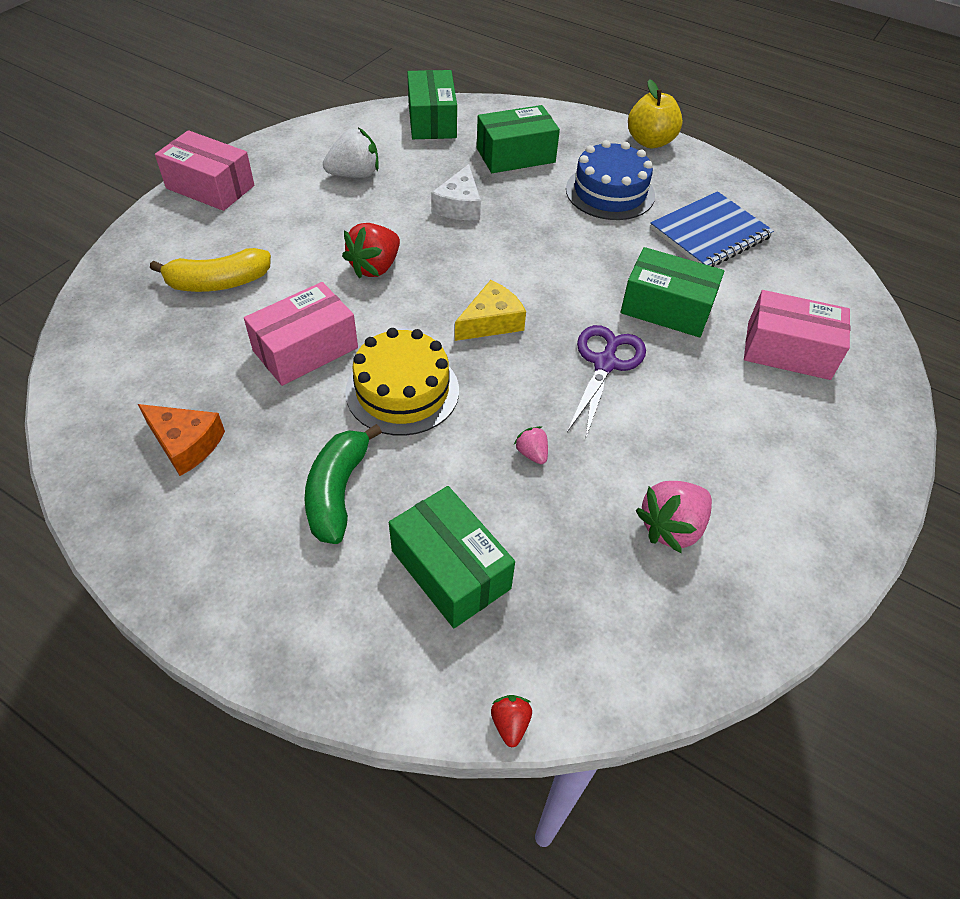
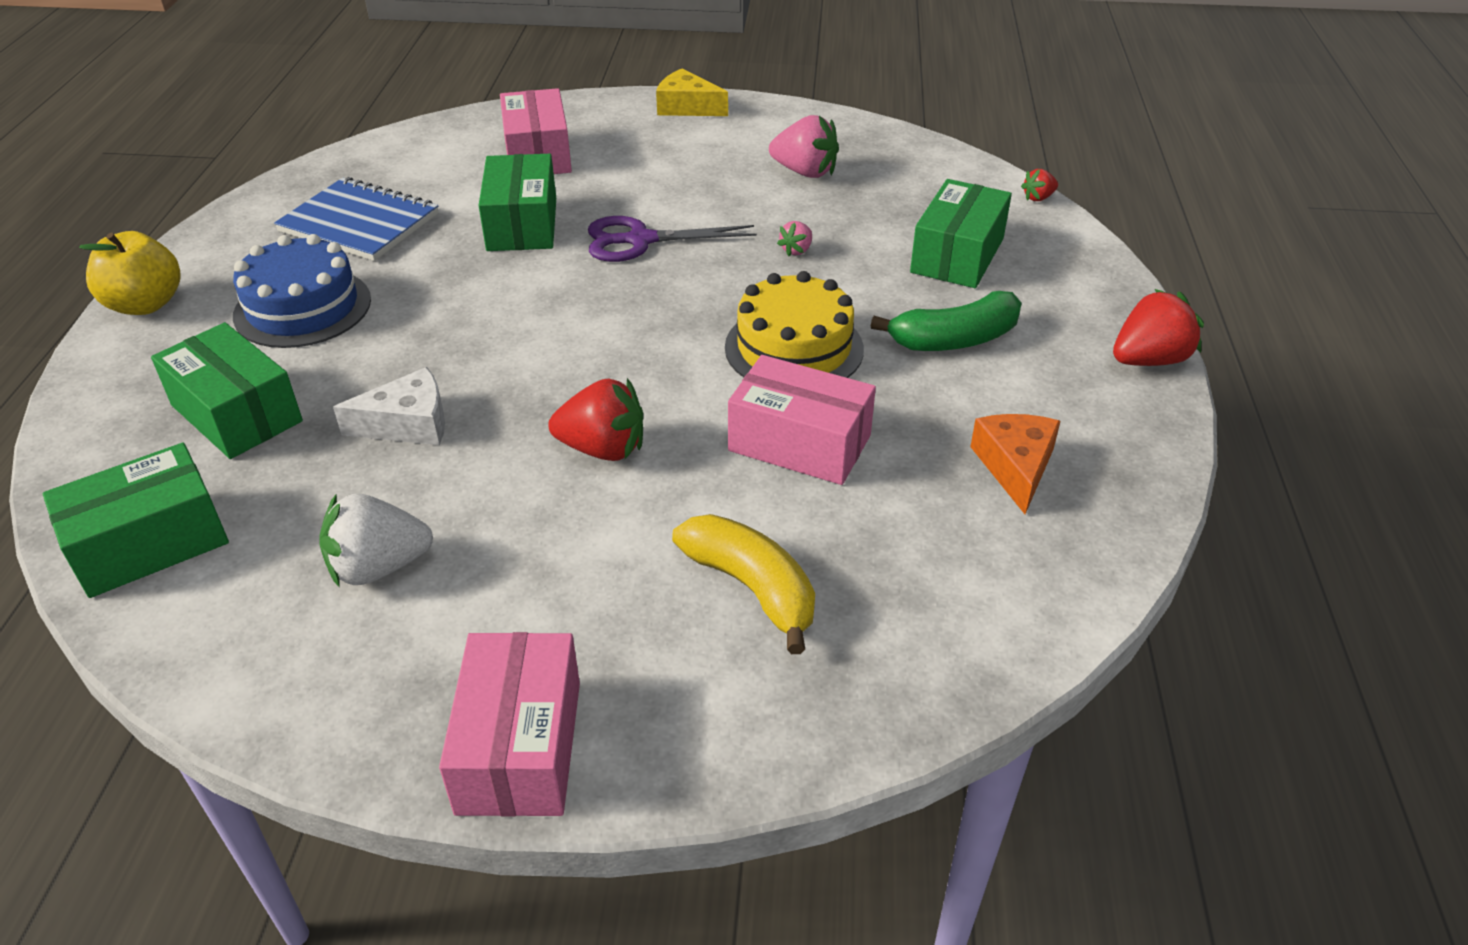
camera: 115 degrees left, 10 degrees down
white strawberry [323,127,379,178] -> white strawberry turned 60 degrees counterclockwise [319,494,433,587]
yellow cheese [455,280,526,341] -> yellow cheese moved to [656,68,728,116]
none -> red strawberry [1113,289,1204,366]

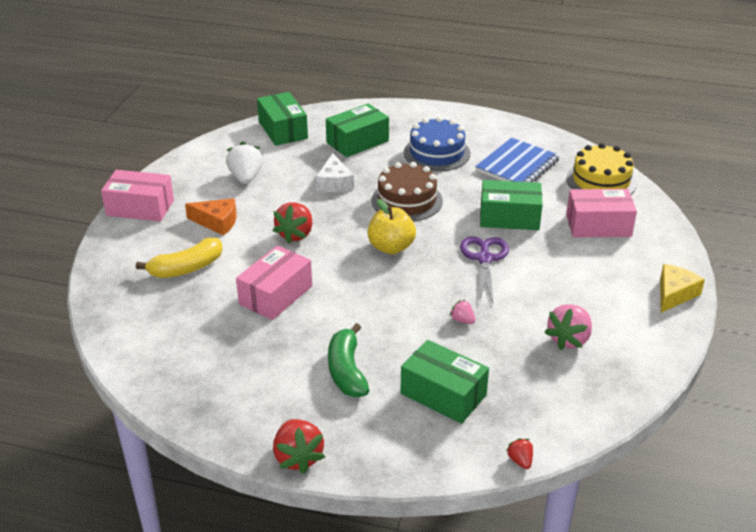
camera: 100 degrees right, 5 degrees down
yellow apple [79,231,181,315] -> yellow apple moved to [367,199,416,254]
yellow cake [725,271,864,378] -> yellow cake moved to [566,143,637,194]
orange cheese [970,414,1060,514] -> orange cheese moved to [185,198,236,236]
none -> brown cake [371,162,443,221]

